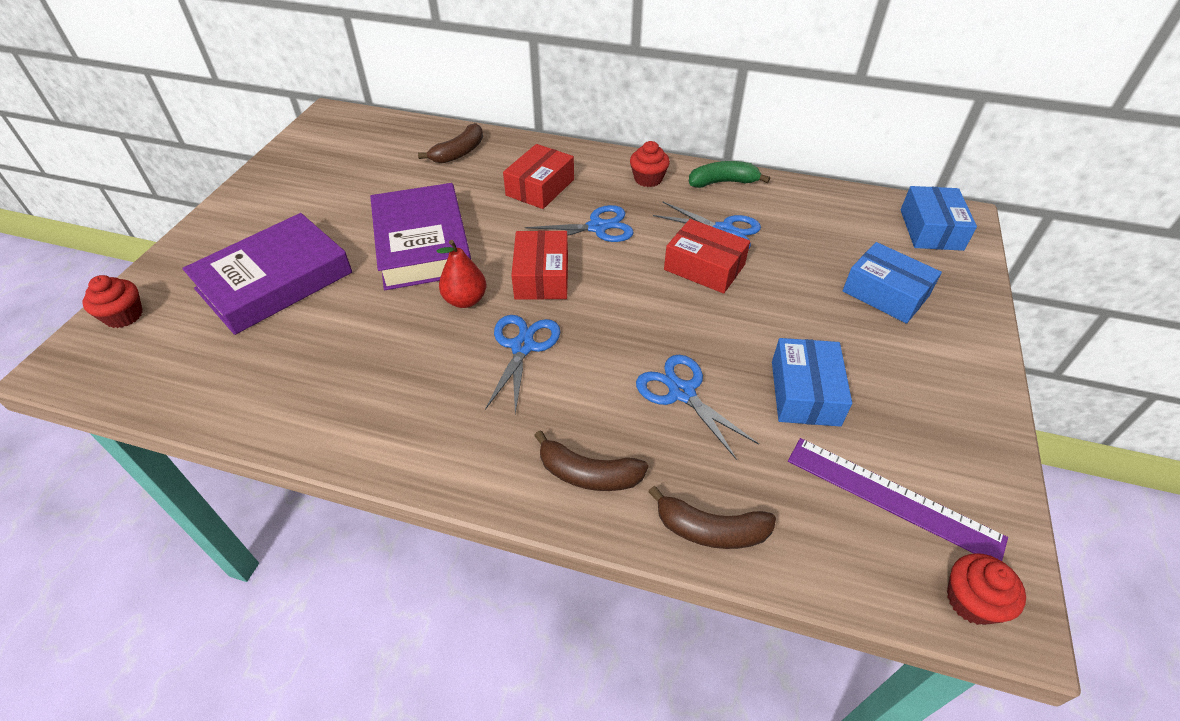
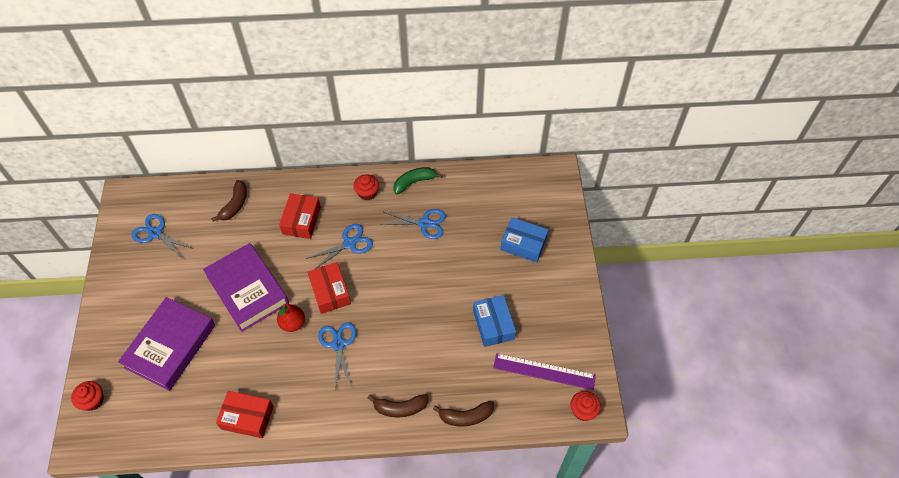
camera: 20 degrees left, 10 degrees up
blue scissors [636,355,759,460] -> blue scissors moved to [132,214,194,259]
red box [664,219,750,294] -> red box moved to [216,391,274,438]
blue box [900,186,977,251] -> none

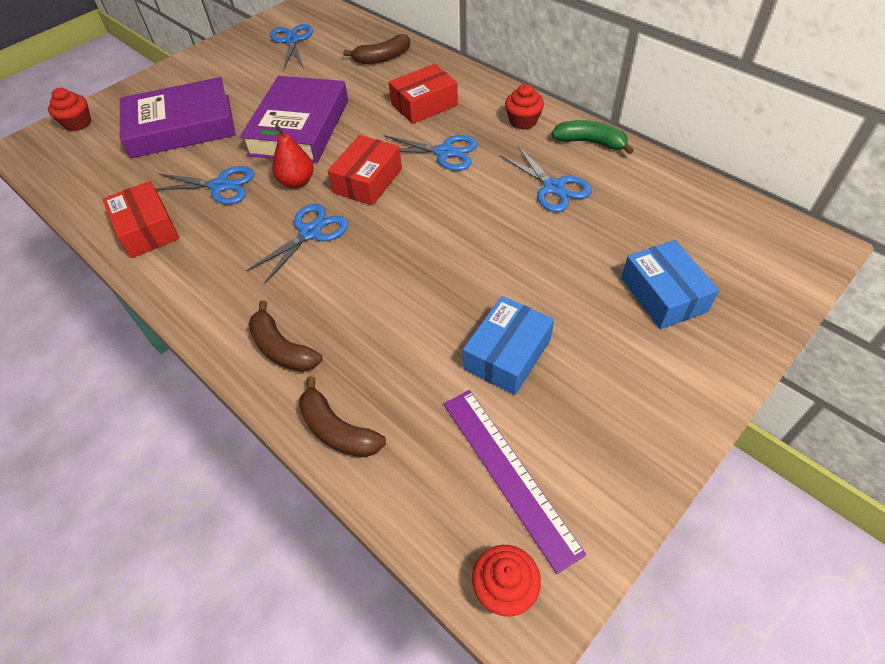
camera: 50 degrees right, 5 degrees down
none -> blue scissors [156,166,254,204]

